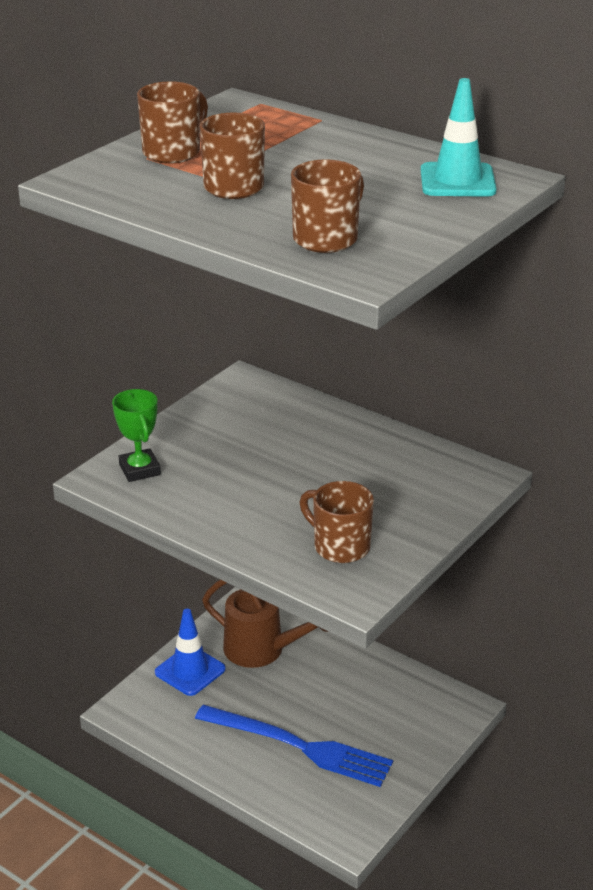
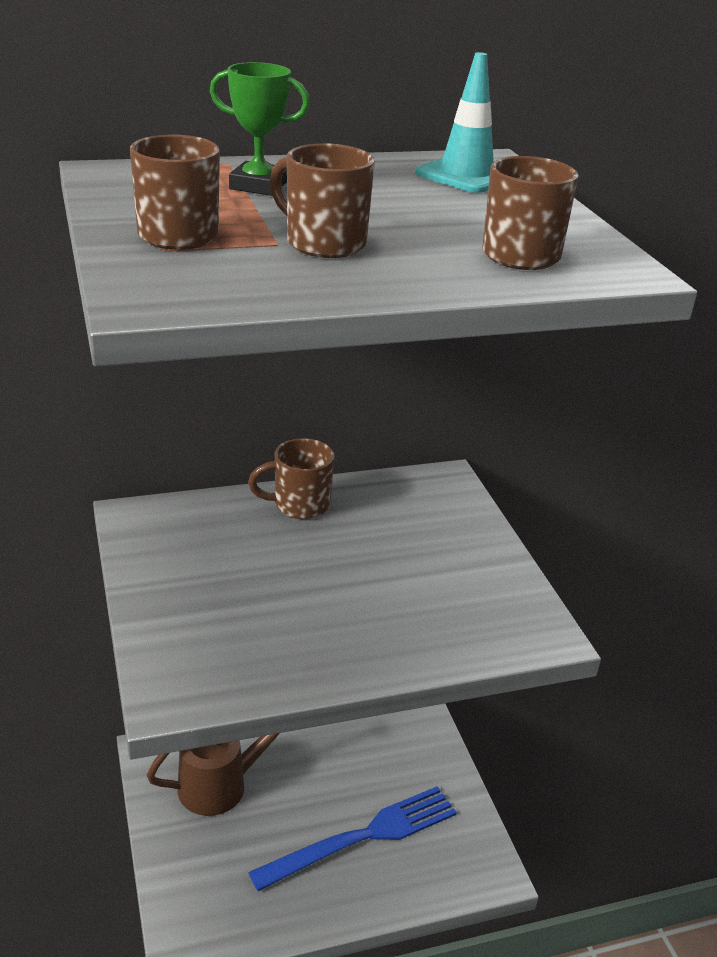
camera: 55 degrees left, 0 degrees up
green trophy [112,389,161,482] -> green trophy moved to [210,62,310,196]
blue traffic cone [155,609,225,696] -> none
brown mug [300,481,374,563] -> brown mug moved to [248,438,335,519]

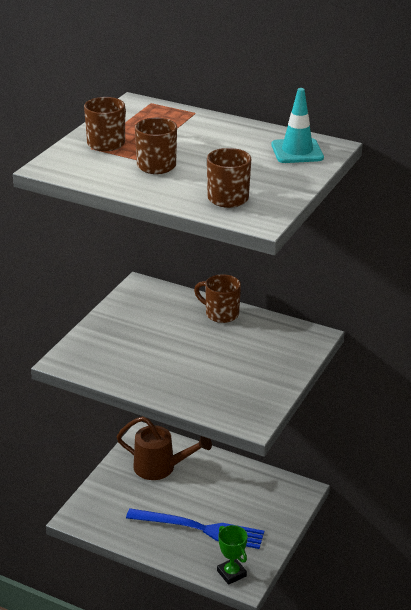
camera: 45 degrees right, 0 degrees up
green trophy [210,62,310,196] -> green trophy moved to [217,525,247,585]

